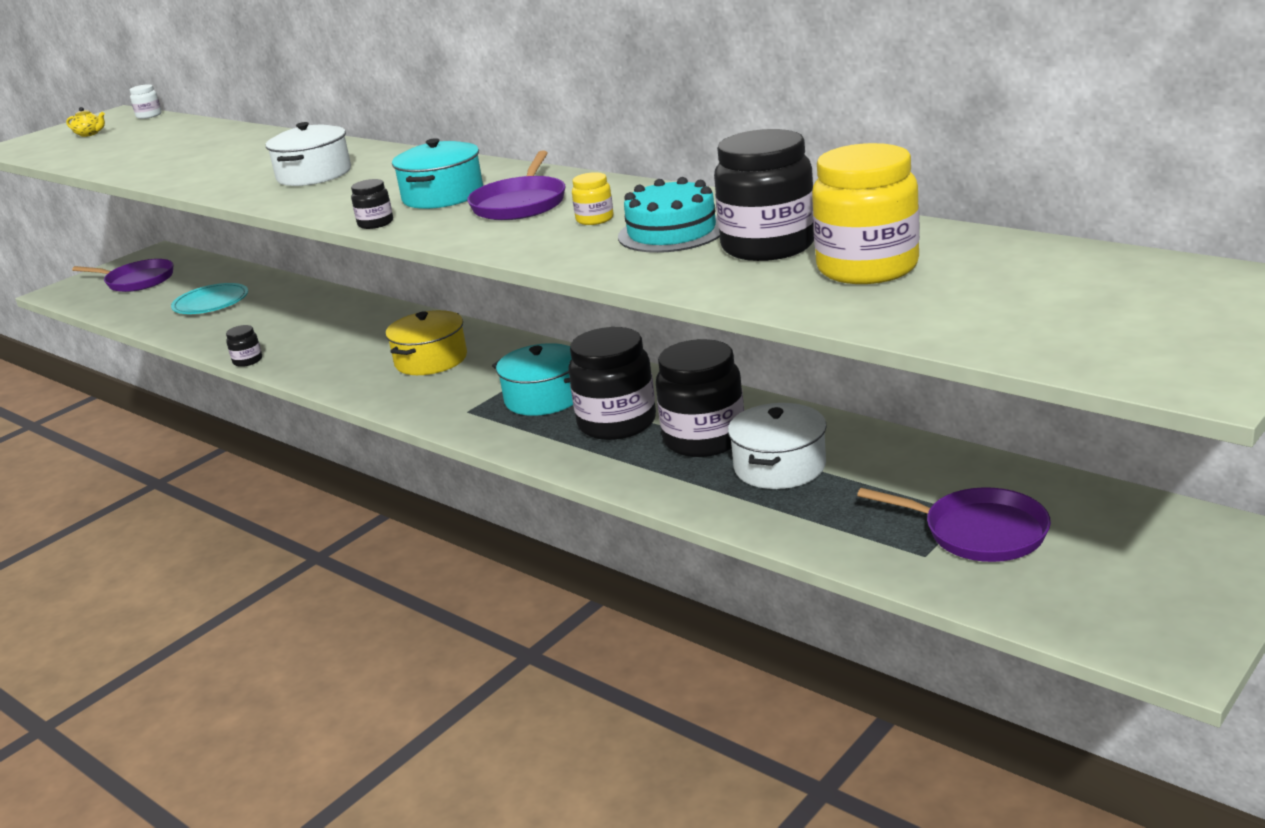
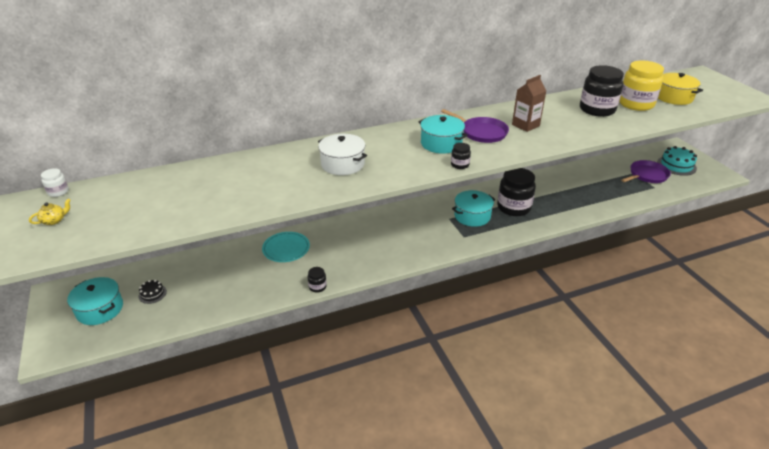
camera: 65 degrees left, 10 degrees up
purple pan [72,259,173,292] -> turquoise pot [67,277,123,325]
turquoise plate [171,283,248,314] -> turquoise plate moved to [262,232,310,262]
yellow pot [385,310,467,375] -> yellow pot moved to [658,73,703,105]
yellow jar [572,172,613,225] -> brown carton [512,75,546,132]
turquoise cake [618,177,720,253] -> turquoise cake moved to [657,146,697,176]
black jar [656,339,744,457] -> none
white pot [728,403,827,489] -> none
none -> black cake [139,280,167,304]

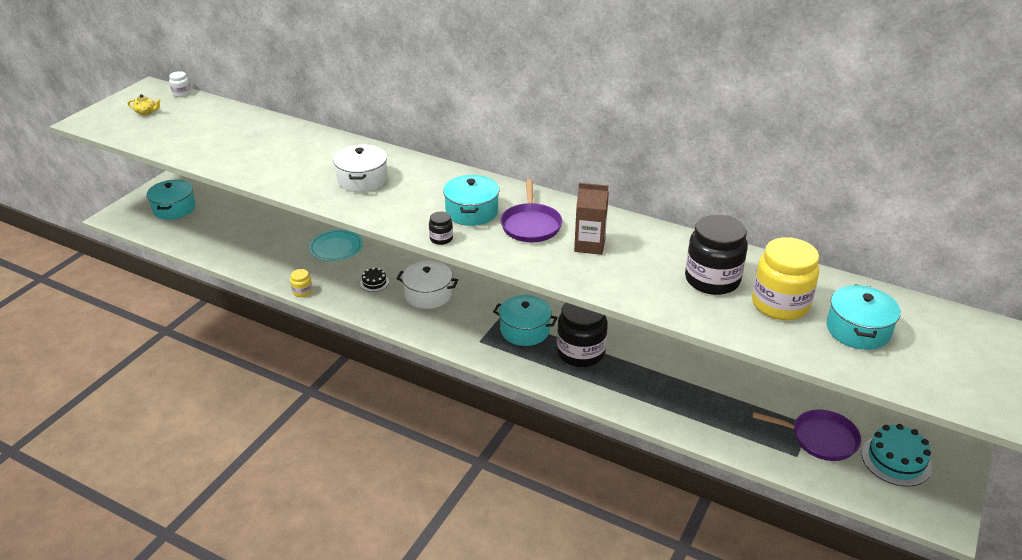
camera: 50 degrees right, 0 degrees up
black cake [139,280,167,304] -> black cake moved to [360,267,389,292]
black jar [308,267,327,293] -> yellow jar [290,269,312,297]
yellow pot [658,73,703,105] -> turquoise pot [826,284,901,350]
none -> white pot [396,261,458,309]

